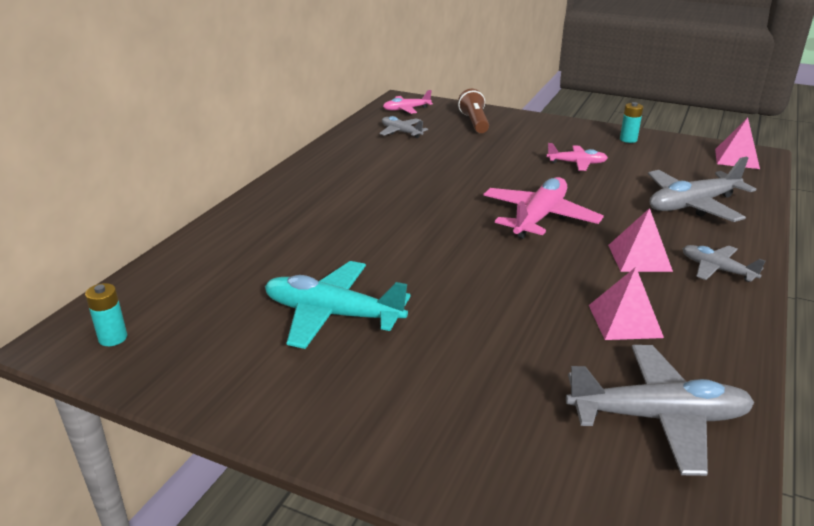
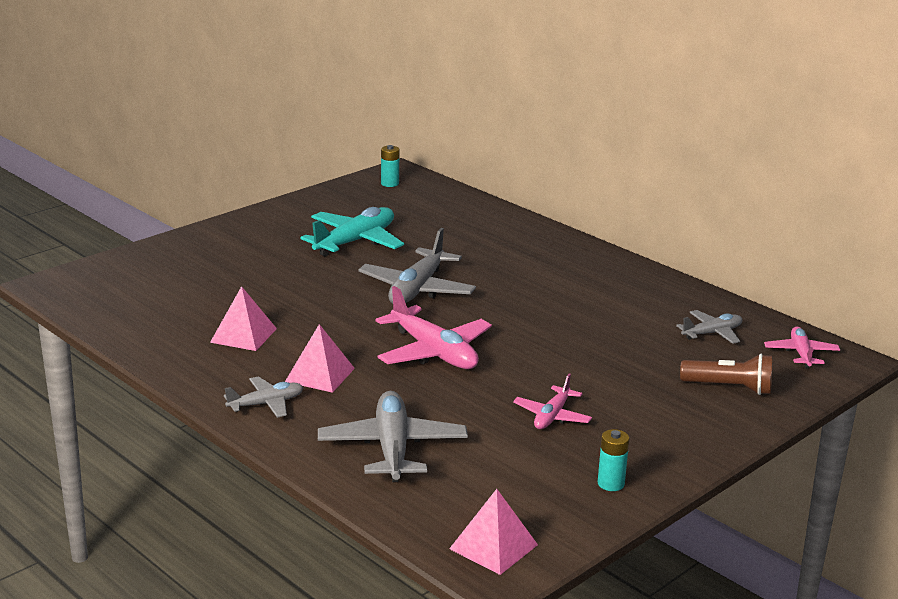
camera: 110 degrees right, 5 degrees down
grey plane [566,345,754,476] -> grey plane moved to [358,228,476,304]

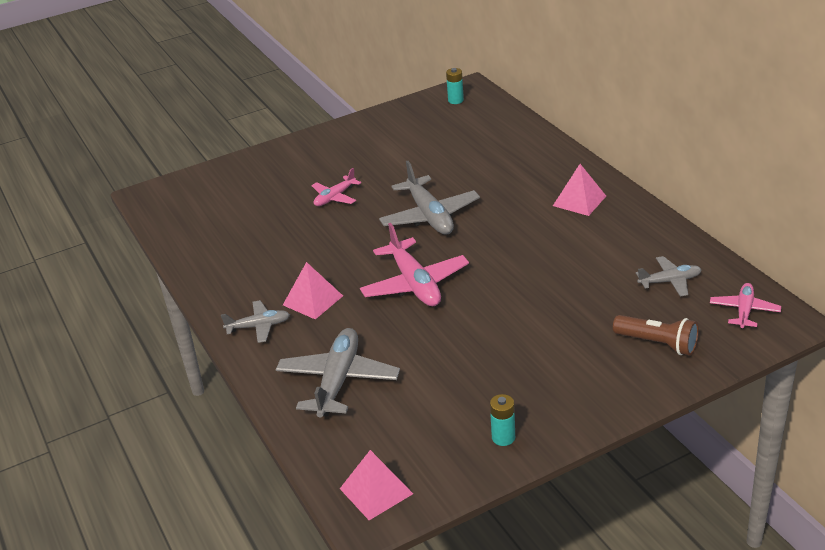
camera: 20 degrees right, 10 degrees up
pink pyramid [210,286,277,351] -> pink pyramid moved to [553,164,606,216]
turquoise plane [301,207,404,256] -> none
grey plane [358,228,476,304] -> grey plane turned 60 degrees counterclockwise [379,161,480,235]
pink plane [513,373,592,429] -> pink plane moved to [311,168,361,206]

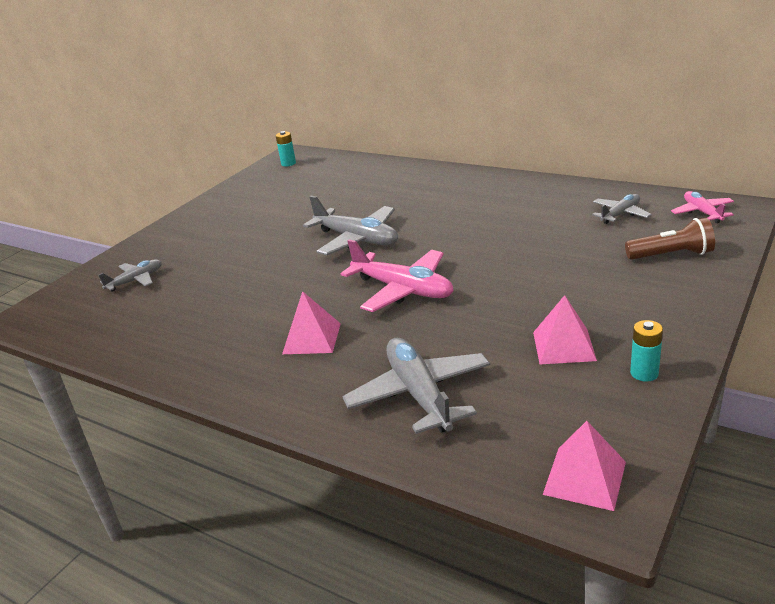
camera: 30 degrees left, 5 degrees down
grey plane [221,300,290,343] -> grey plane moved to [98,259,162,292]
pink plane [311,168,361,206] -> none
pink pyramid [553,164,606,216] -> pink pyramid moved to [533,295,597,364]

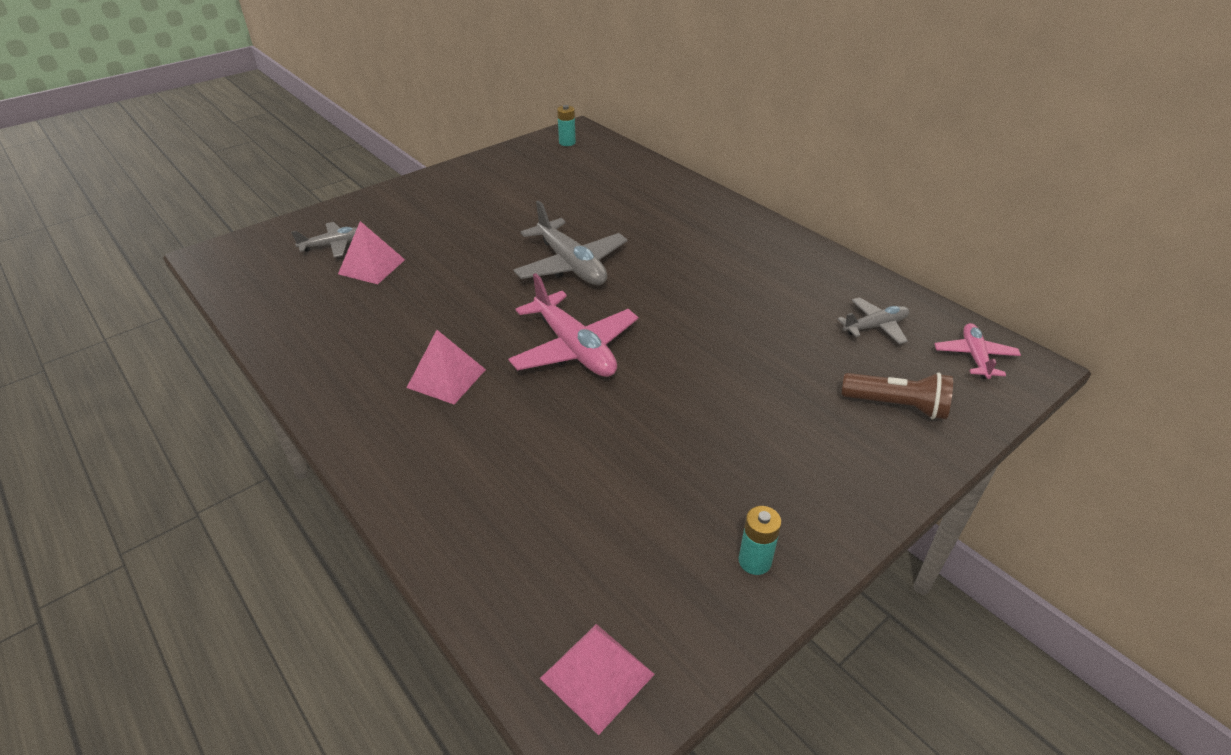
camera: 15 degrees right, 10 degrees up
grey plane [342,338,490,434] -> none
pink pyramid [533,295,597,364] -> pink pyramid moved to [338,221,405,284]

